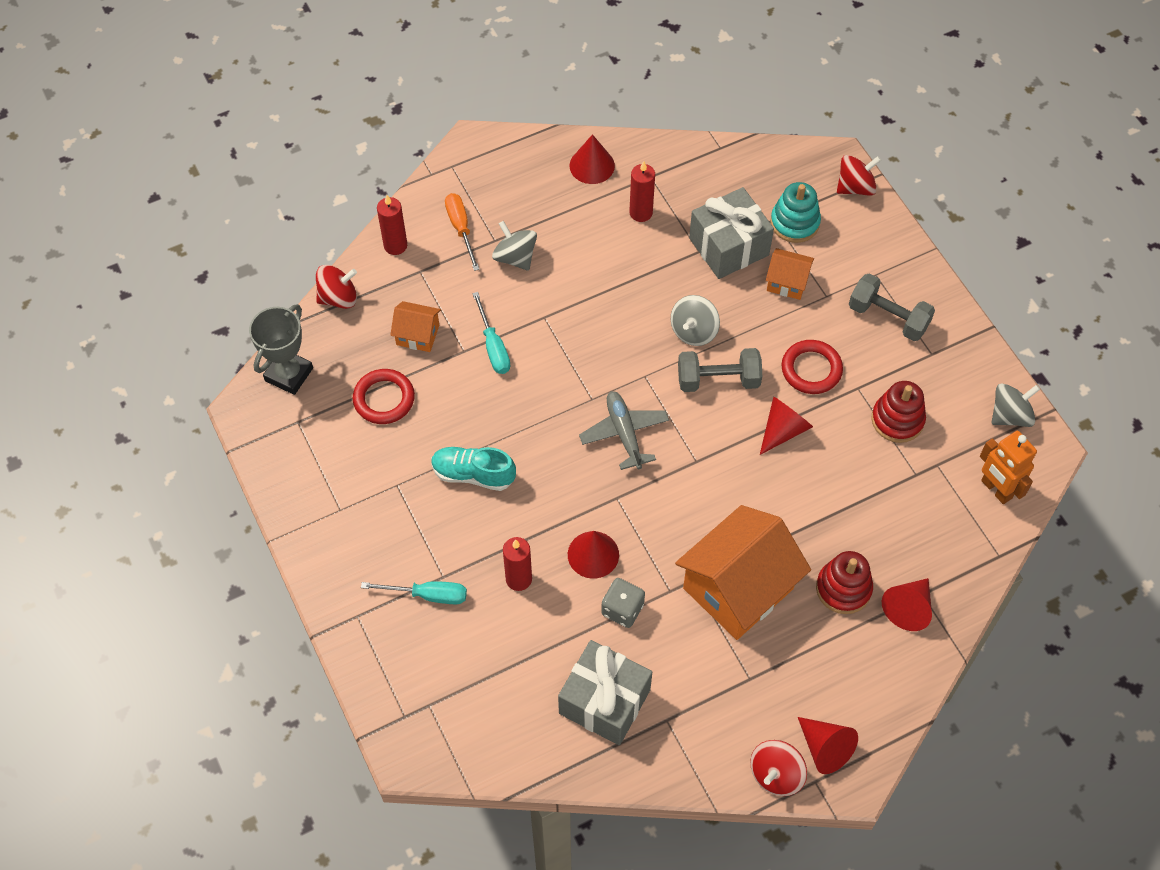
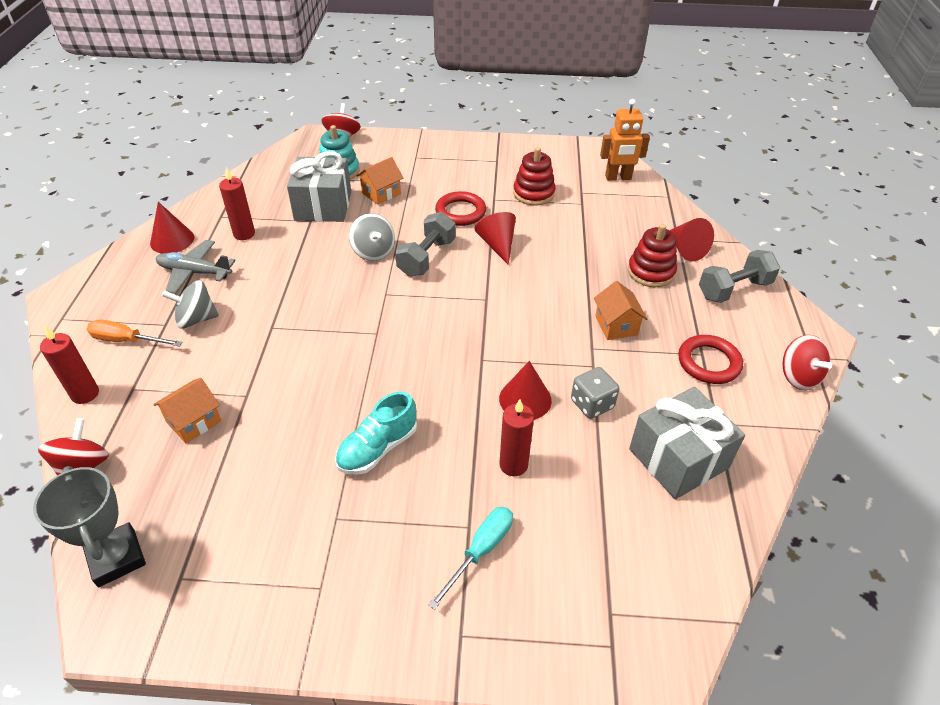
camera: 60 degrees left, 15 degrees down
red ring [353,369,415,424] -> red ring moved to [678,335,743,384]
turquoise screwdriver [472,292,510,374] -> none
grey plane [579,391,669,470] -> grey plane moved to [156,240,236,294]
orange house [675,505,811,640] -> orange house [594,281,647,340], size x0.47
red cone [798,717,858,774] -> none
grey dumbbell [849,274,935,341] -> grey dumbbell moved to [699,250,780,303]
grey spinning top [991,384,1040,427] -> none

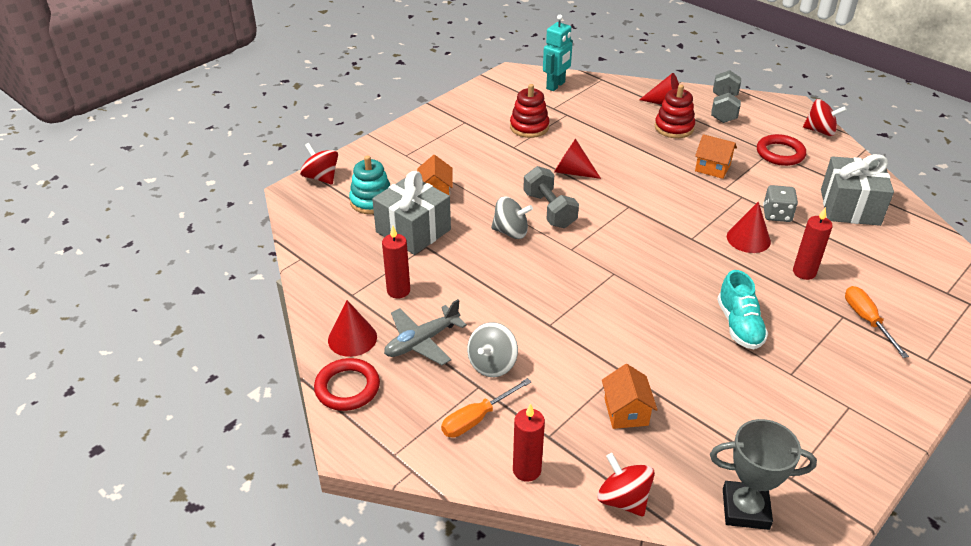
camera: 50 degrees left, 5 degrees down
turquoise screwdriver [428,507,513,610] -> orange screwdriver [845,286,909,358]
red ring [435,191,486,226] -> red ring moved to [314,358,380,411]
orange robot [600,99,650,181] -> turquoise robot [543,15,573,91]

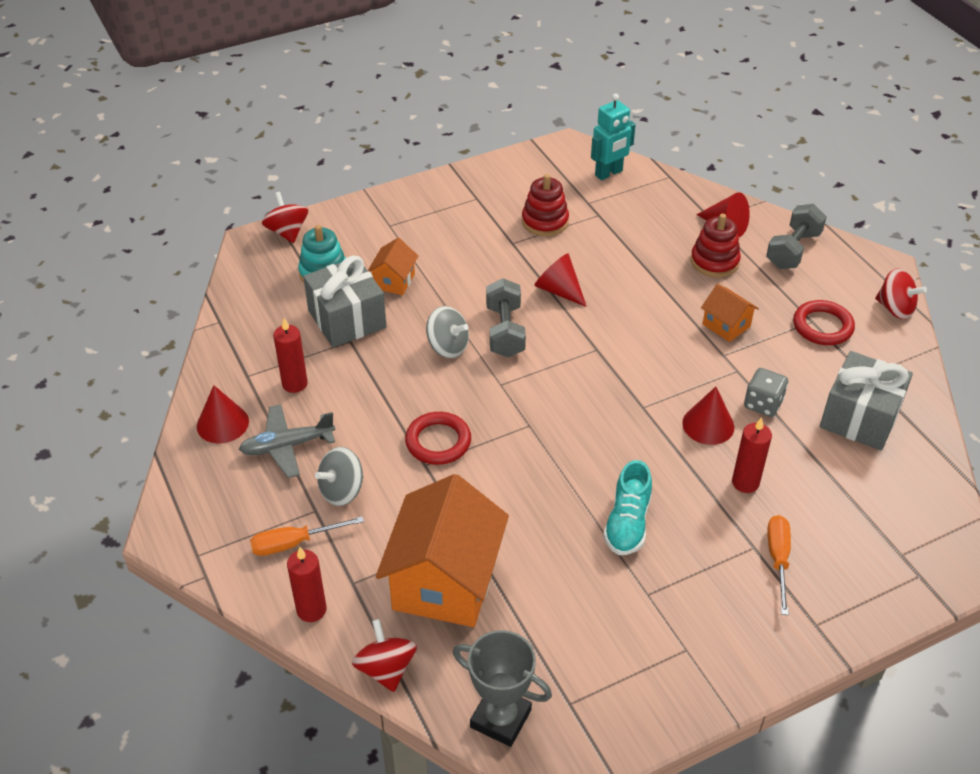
camera: 20 degrees right, 5 degrees up
red ring [314,358,380,411] -> red ring moved to [405,412,471,465]
orange house [602,364,658,429] -> orange house [376,474,509,627], size x2.12

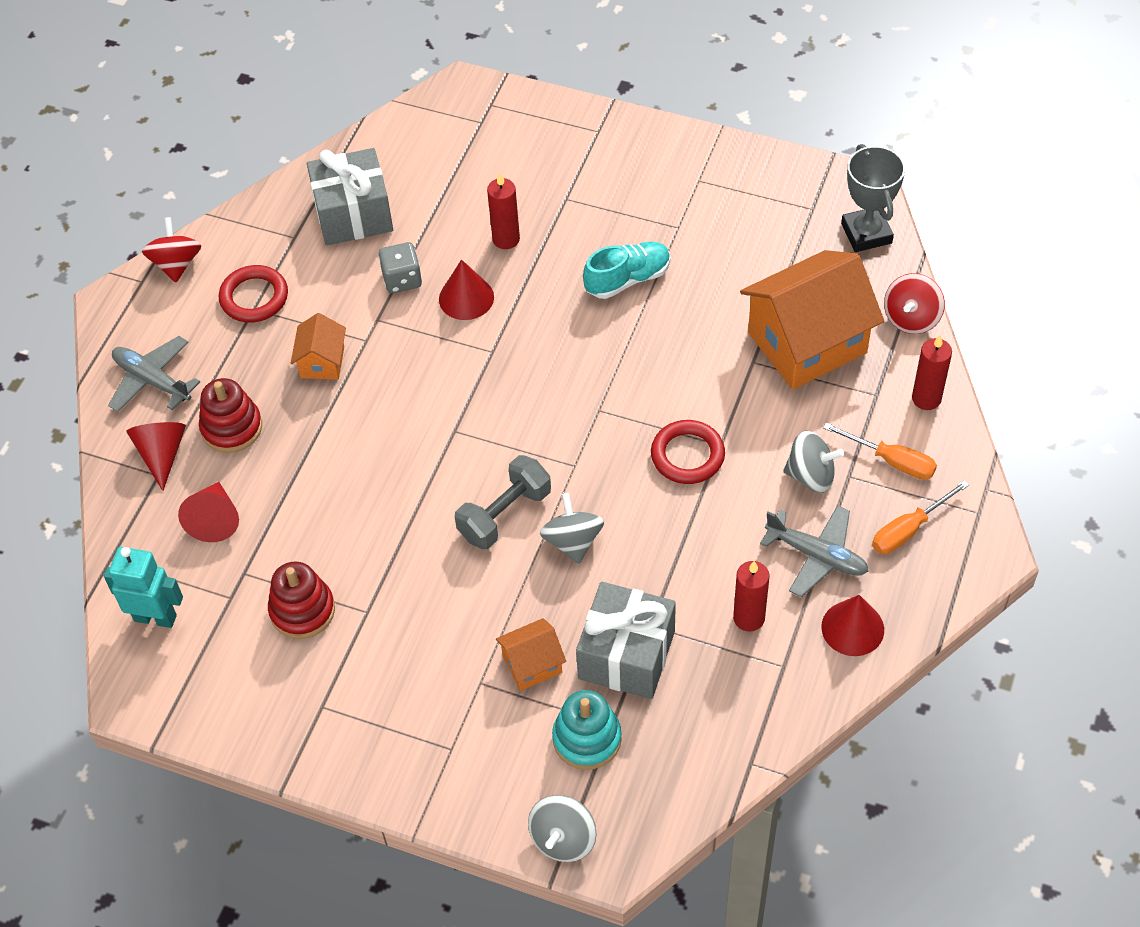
camera: 130 degrees left, 10 degrees up
red spinning top [262,192,308,243] -> grey spinning top [528,795,597,862]
red cone [534,253,587,307] -> red cone moved to [178,482,239,542]
grey dumbbell [766,204,827,269] -> grey plane [108,336,200,412]
orange screwdriver [767,515,791,615] -> orange screwdriver moved to [872,480,969,554]

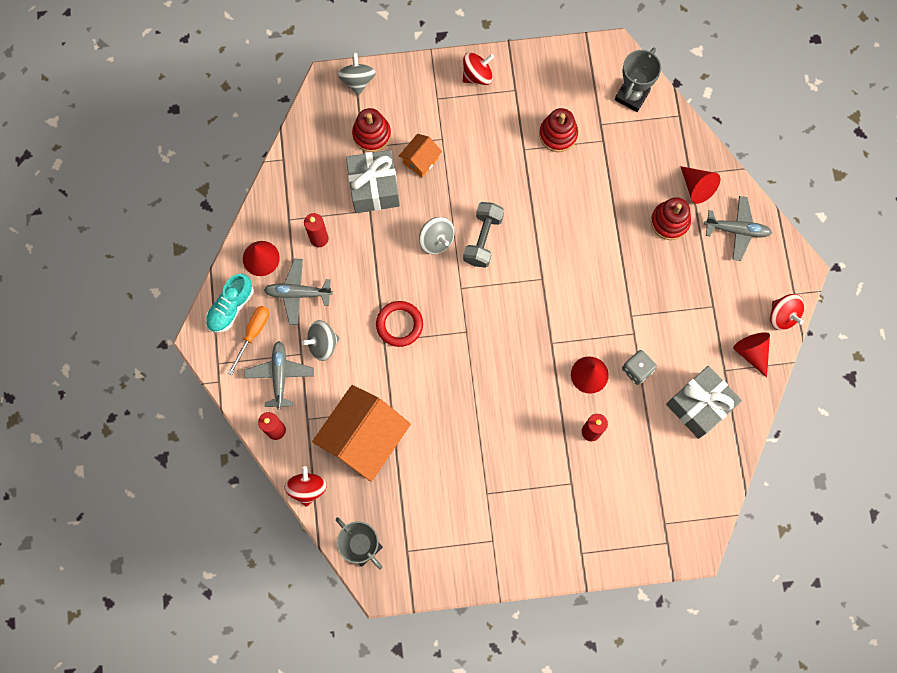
camera: 150 degrees right, 20 degrees up
turquoise robot [104,547,183,628] -> grey trophy [615,47,661,112]
red cone [178,482,239,542] -> red cone moved to [733,332,770,378]
red ring [219,265,288,323] -> none
orange house [291,313,346,380] -> none
turquoise stacking toy [552,690,622,770] -> red stacking toy [352,108,391,152]
turquoise shoe [583,242,671,299] -> turquoise shoe moved to [206,274,253,333]
orange screwdriver [823,423,937,480] -> grey plane [244,341,314,410]
none -> red spinning top [463,52,494,85]

